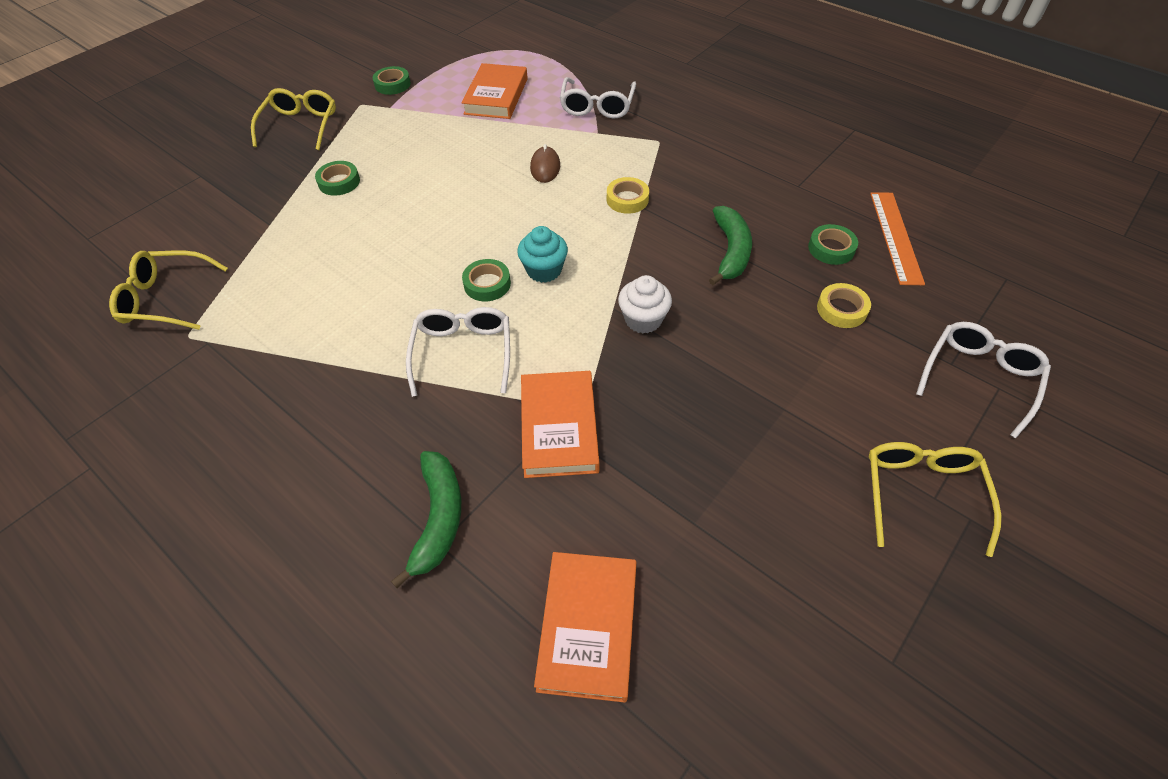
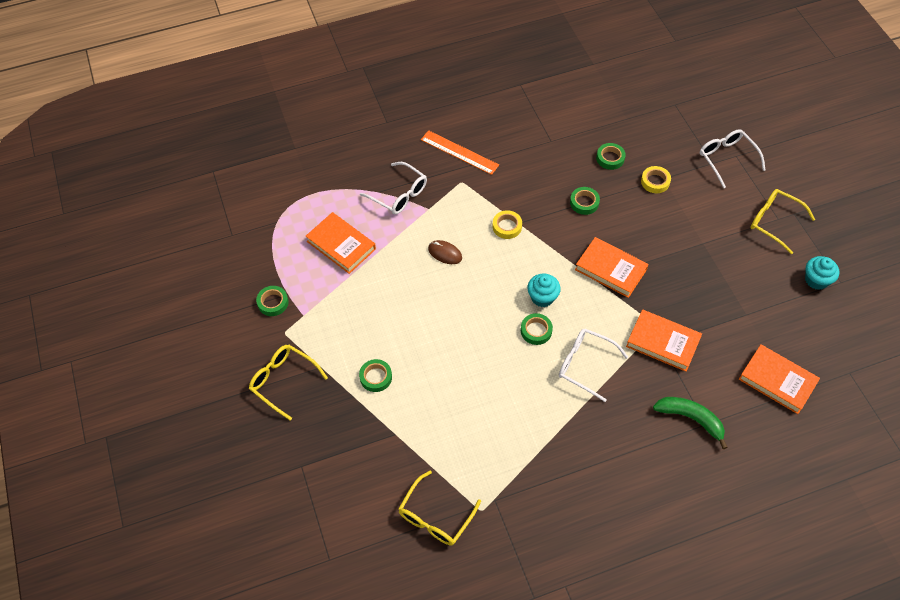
camera: 60 degrees left, 5 degrees up
white cupcake [618,275,672,333] -> orange book [575,237,649,298]
green banana [709,206,752,285] -> green tape [570,187,600,215]
orange ruler [870,192,925,285] -> orange ruler moved to [421,130,499,175]
none -> turquoise cupcake [805,256,839,290]

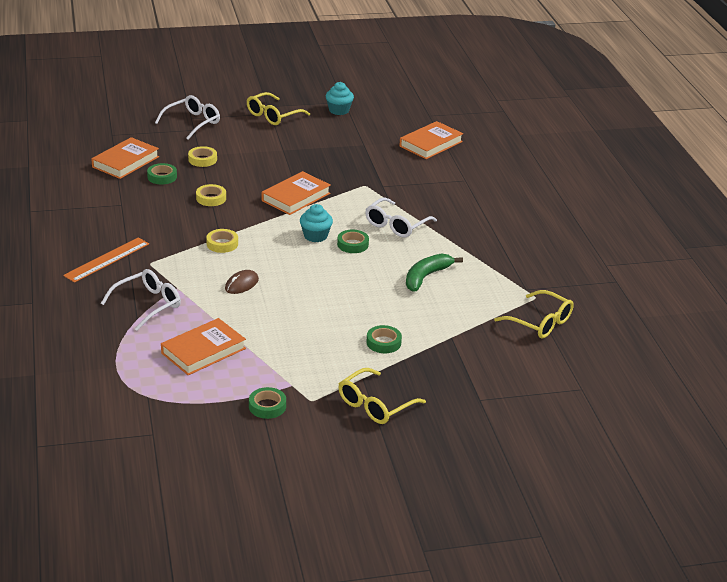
camera: 85 degrees left, 25 degrees down
green tape [570,187,600,215] -> yellow tape [196,184,226,206]
orange book [626,309,702,372] -> orange book moved to [91,137,159,179]
green banana [653,397,728,449] -> green banana moved to [406,253,463,292]
white glasses [700,129,766,188] -> white glasses turned 150 degrees clockwise [155,95,220,140]

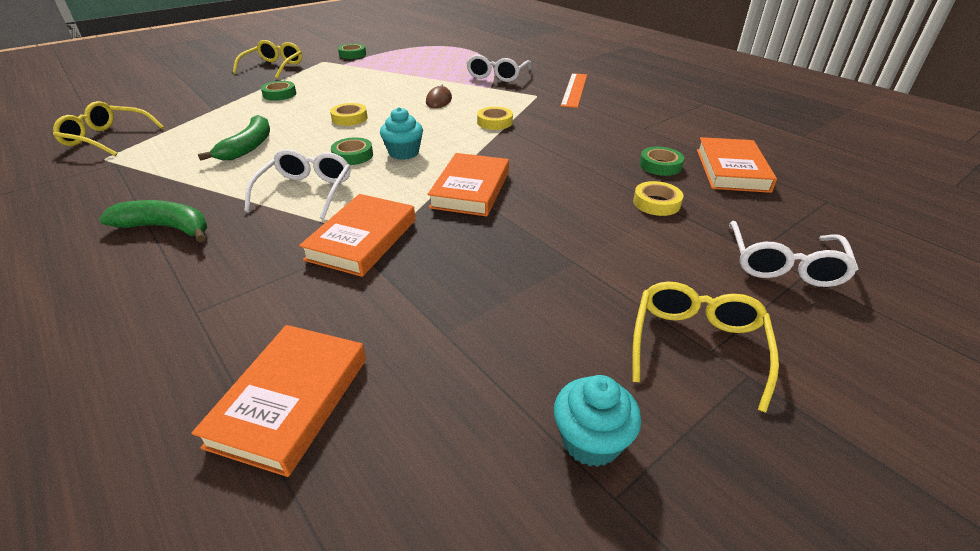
camera: 155 degrees right, 5 degrees up
orange book [161,318,246,375] -> orange book moved to [299,194,415,277]
yellow tape [196,184,226,206] -> yellow tape moved to [330,103,368,126]
none -> green banana [99,200,207,242]

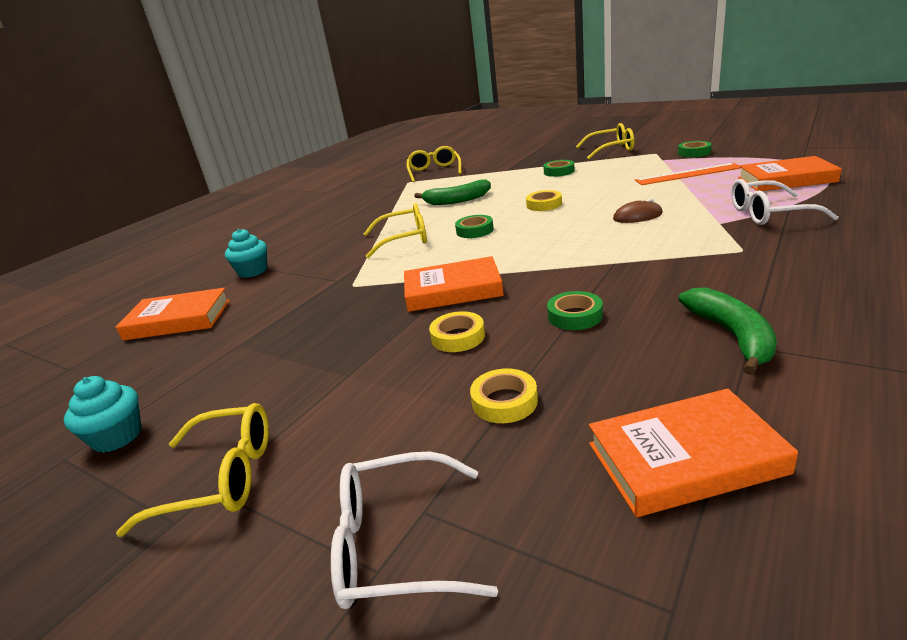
camera: 75 degrees right, 10 degrees down
green banana [99,200,207,242] -> green banana moved to [679,287,777,375]
white glasses [245,149,350,219] -> yellow glasses [364,203,427,259]
orange book [299,194,415,277] -> orange book moved to [738,156,842,191]
turquoise cupcake [380,107,423,160] -> turquoise cupcake moved to [225,229,267,278]
yellow tape [477,107,513,130] -> yellow tape moved to [429,311,485,352]
orange ruler [560,73,587,108] -> orange ruler moved to [635,163,741,185]
green tape [639,147,684,176] -> green tape moved to [547,291,603,330]

